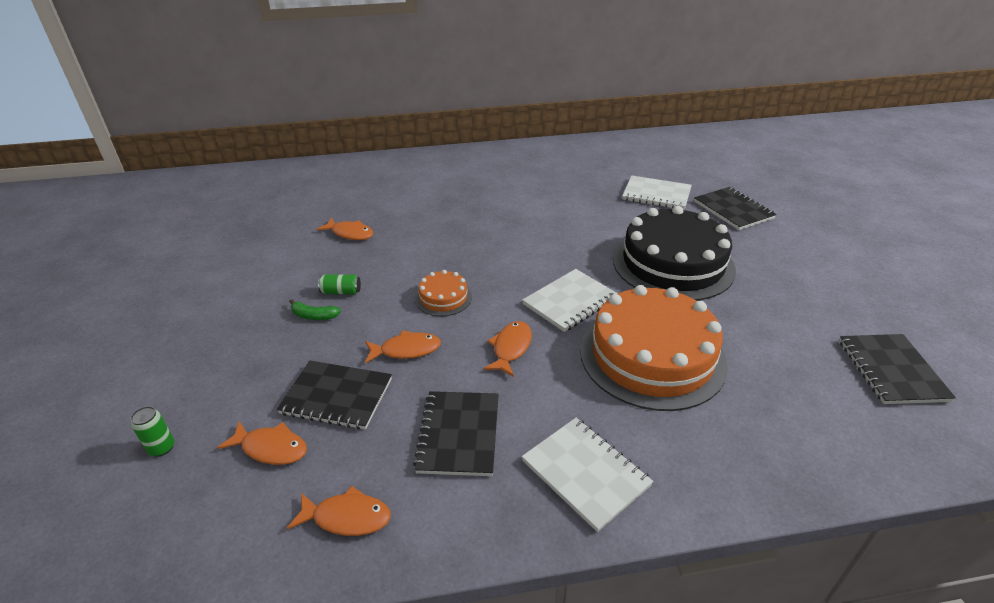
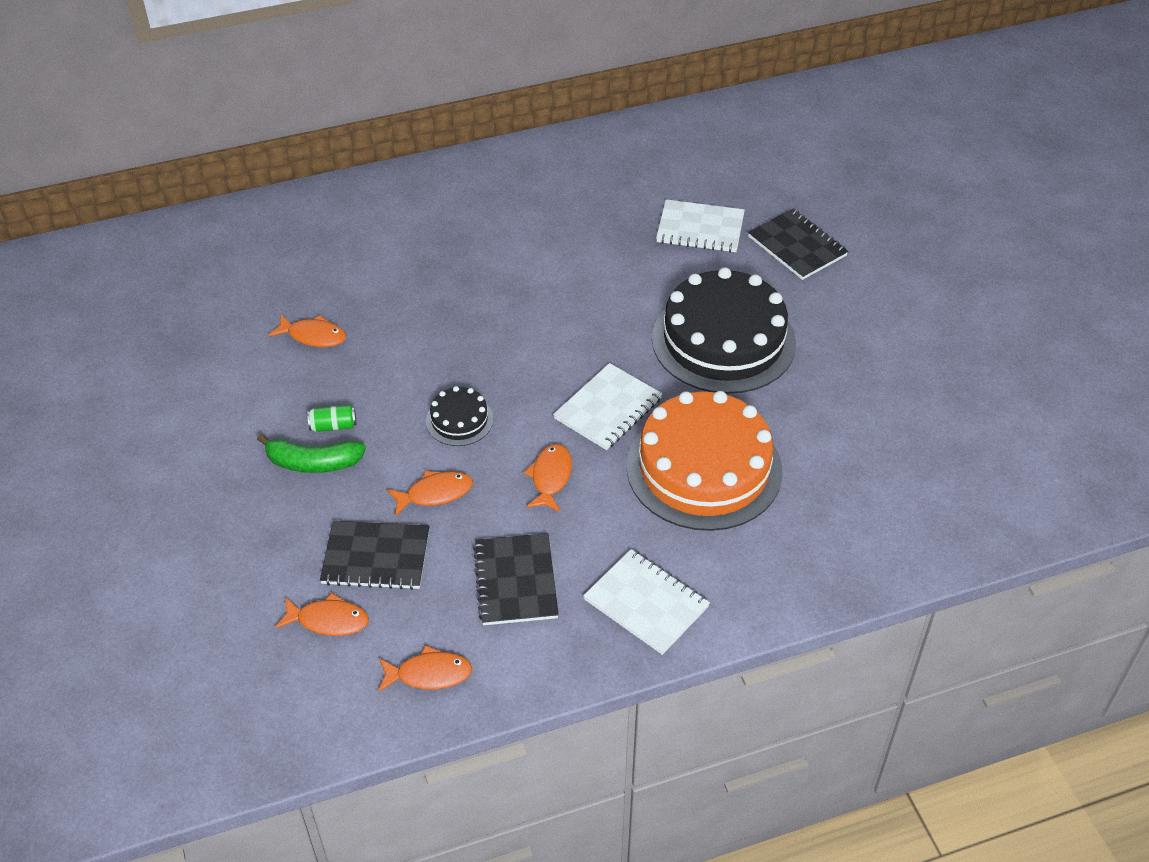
camera: 10 degrees left, 10 degrees up
green can [130,406,174,457] -> none
green banana [289,299,341,320] -> green banana [257,434,366,473], size x1.63
orange cake [415,270,472,316] -> black cake [426,386,493,446]
black notebook [839,334,956,404] -> none

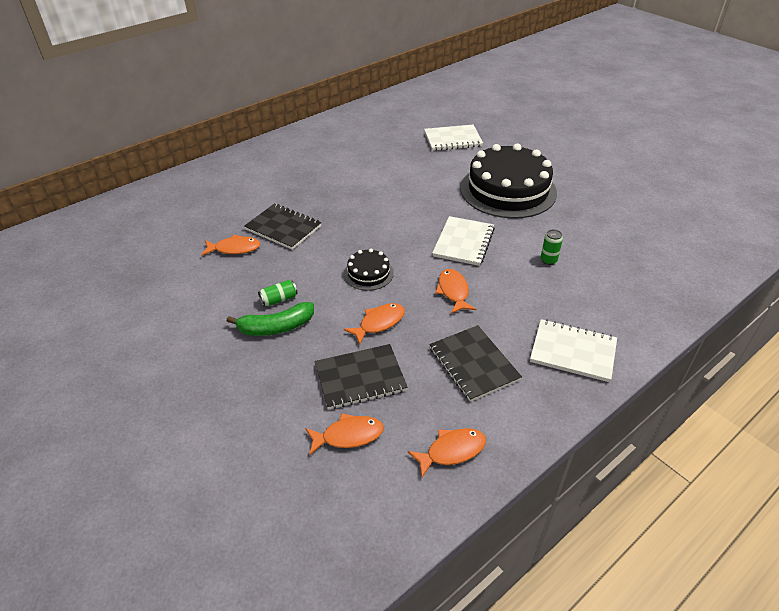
camera: 20 degrees left, 5 degrees down
orange cake [627,391,782,531] -> green can [541,229,563,265]
black notebook [748,209,848,280] -> black notebook moved to [244,203,322,250]

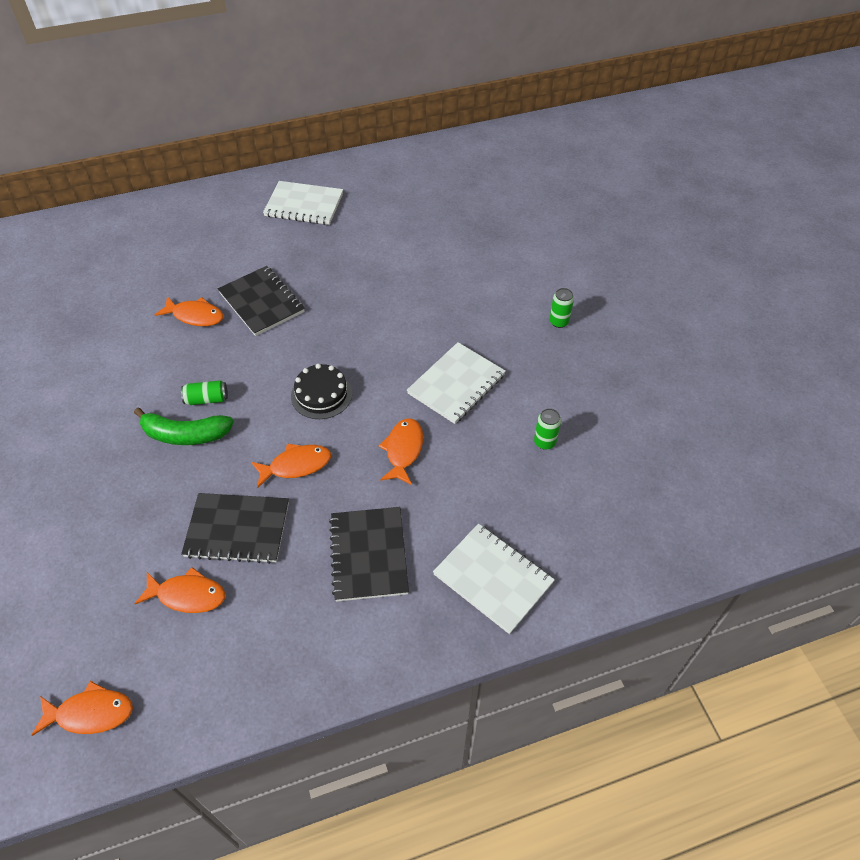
camera: 20 degrees right, 10 degrees up
orange fish [407,428,486,477] -> orange fish moved to [31,681,133,736]
white notebook [424,125,483,151] -> white notebook moved to [263,181,343,225]
black cake [460,144,557,219] -> green can [550,288,574,328]

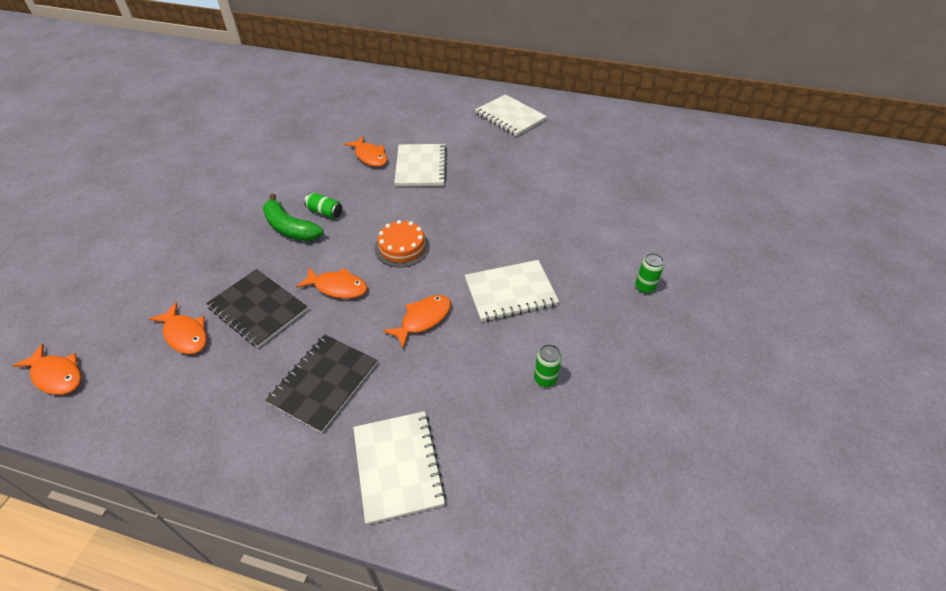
camera: 35 degrees right, 5 degrees down
black notebook [218,266,305,336] -> white notebook [394,144,447,187]
black cake [291,364,352,419] -> orange cake [375,220,430,268]

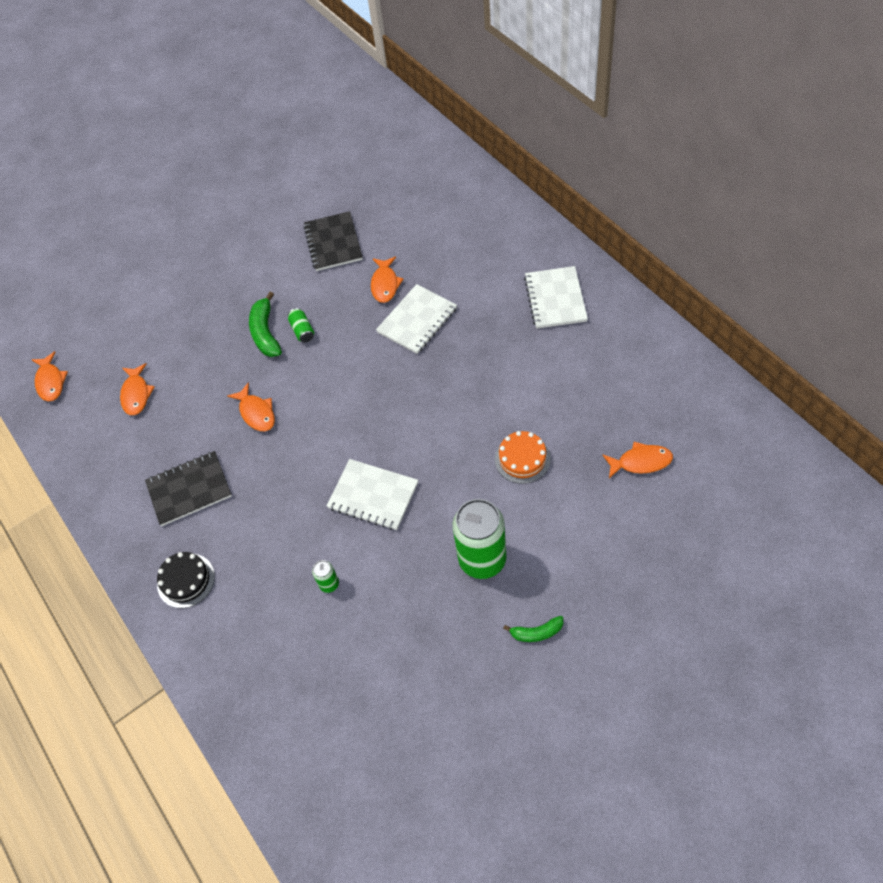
camera: 45 degrees right, 10 degrees up
black notebook [206,269,308,348] -> black notebook moved to [303,211,363,271]
white notebook [353,411,446,525] -> black cake [157,552,215,608]
orange cake [375,220,430,268] -> orange cake moved to [495,431,551,484]
orange fish [383,295,451,348] -> orange fish moved to [603,442,673,478]
green can [635,253,664,294] -> green can [453,499,507,579], size x2.32
none -> green banana [503,616,563,642]

